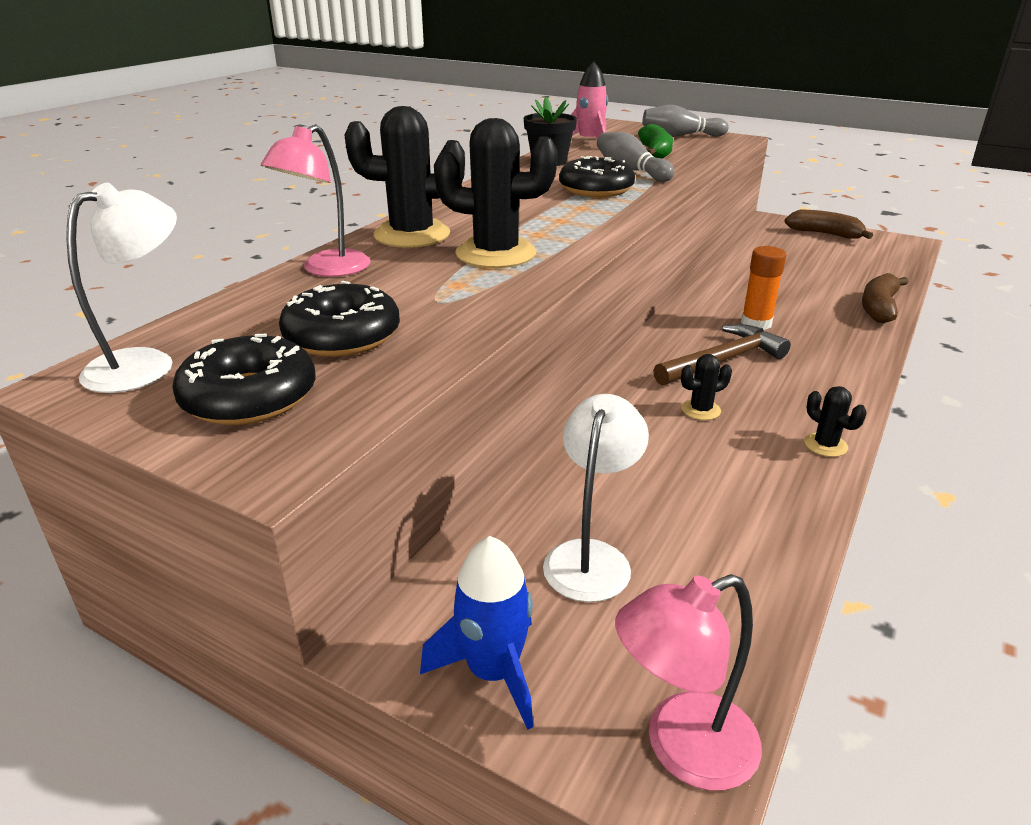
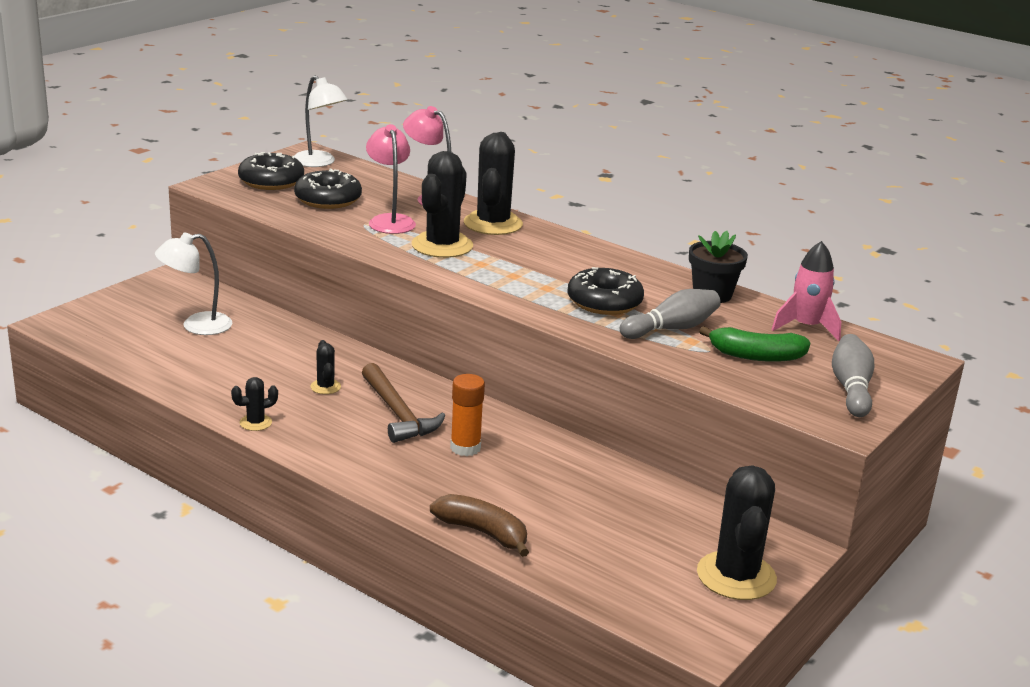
camera: 95 degrees right, 5 degrees down
blue rocket [420,536,533,730] -> none
white lamp [543,394,649,602] -> white lamp turned 135 degrees clockwise [155,232,232,335]
pink lamp [615,574,762,791] -> pink lamp moved to [366,124,416,234]
brown banana [784,210,873,239] -> black cactus [697,465,777,600]

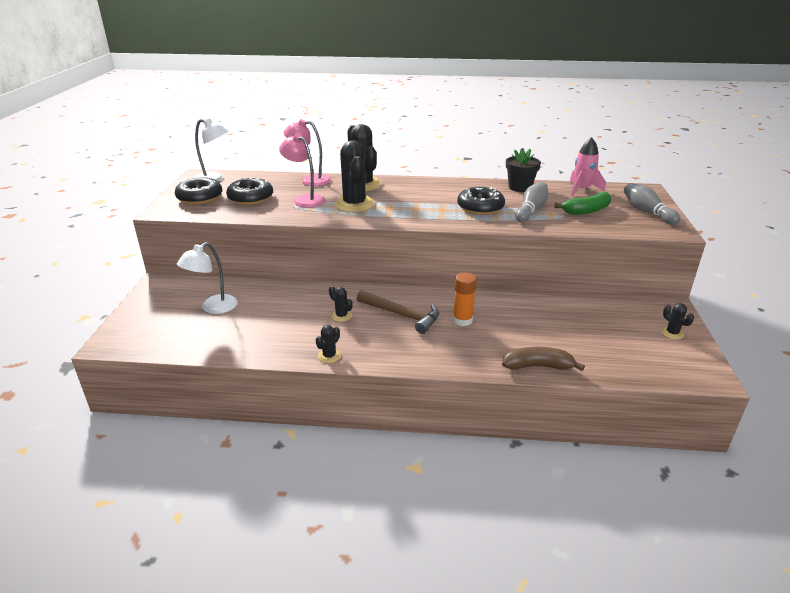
camera: 30 degrees left, 5 degrees up
black cactus [697,465,777,600] -> black cactus [661,303,694,340], size x0.46

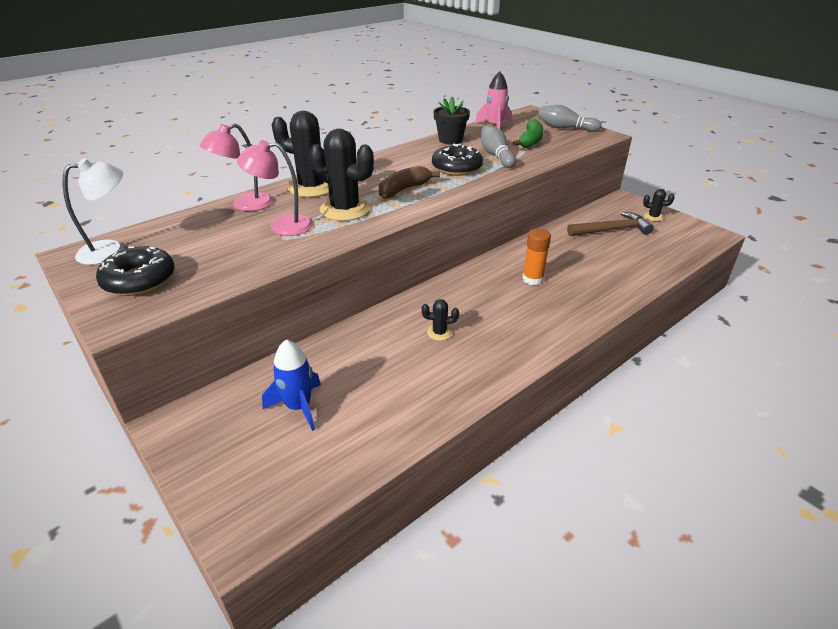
camera: 45 degrees left, 5 degrees up
white lamp [177,242,238,314] -> blue rocket [262,340,321,431]
black donut [226,177,273,205] -> none
black cactus [316,325,341,363] -> none
brown hammer [357,290,439,334] -> brown hammer moved to [567,212,654,236]
brown banana [502,347,585,371] -> brown banana moved to [379,166,440,199]

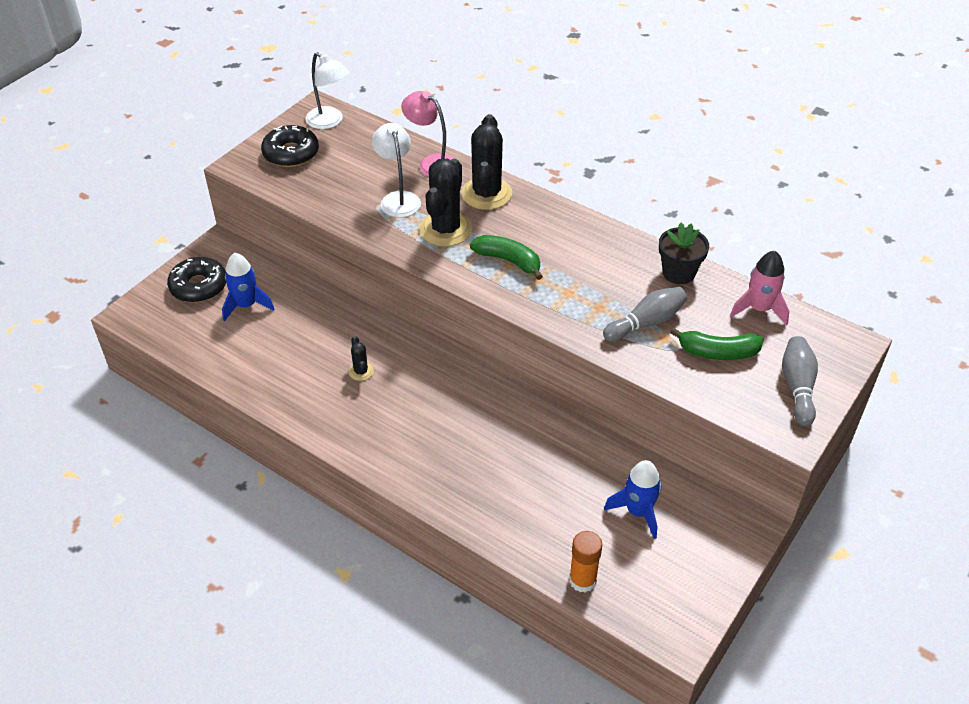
camera: 75 degrees right, 10 degrees up
pink lamp [237,140,313,236] -> white lamp [372,123,421,217]
brown banana [379,166,440,199] -> green banana [470,235,543,280]
black donut [432,144,483,176] -> black donut moved to [167,257,226,302]
orange glue stick [522,228,551,285] -> orange glue stick moved to [569,531,602,593]
brown hammer [567,212,654,236] -> blue rocket [604,460,662,539]
black cactus [643,189,675,221] -> none

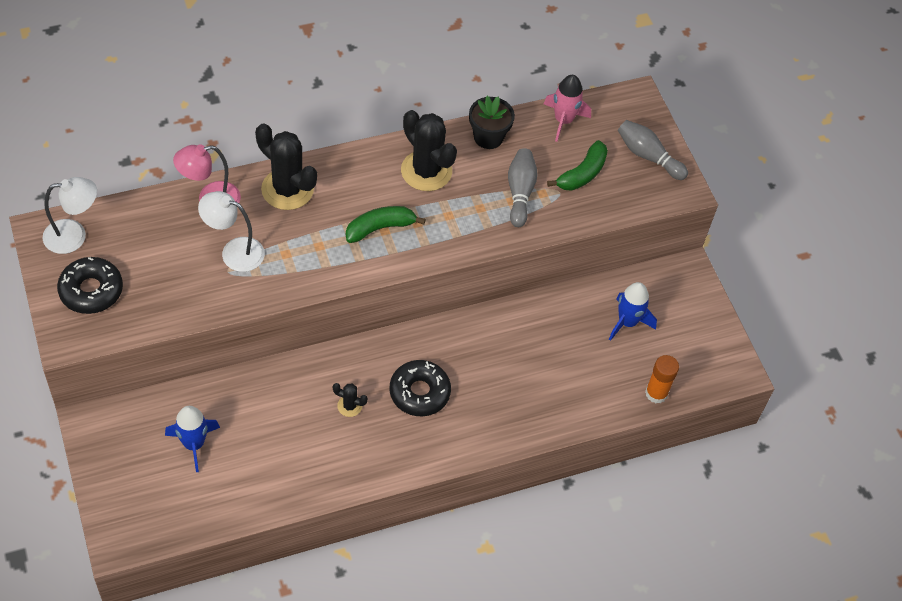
camera: 60 degrees left, 10 degrees up
black donut [167,257,226,302] -> black donut moved to [390,360,451,416]
black cactus [419,159,472,247] -> black cactus moved to [401,110,457,191]

